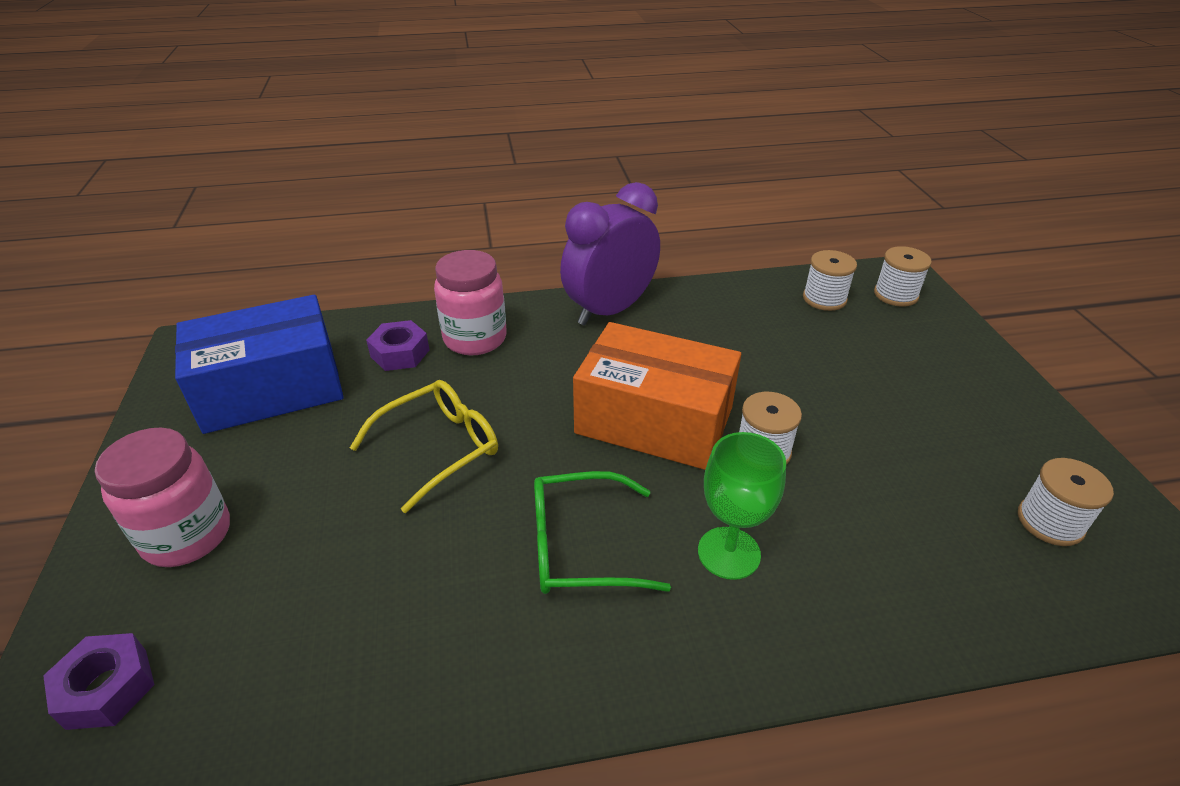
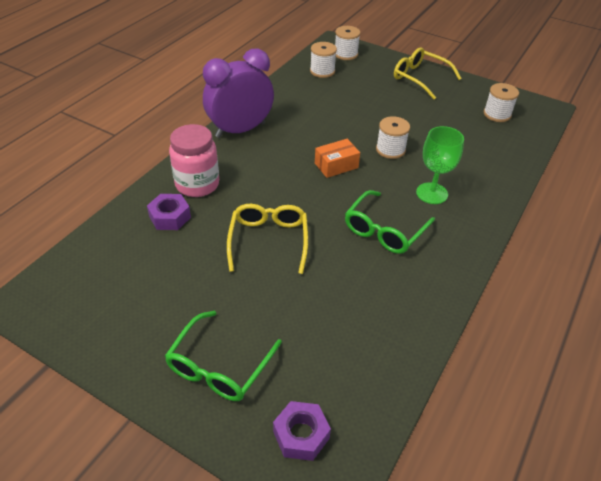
camera: 50 degrees left, 5 degrees up
pink jar [95,428,230,567] -> green glasses [165,311,282,401]
blue box [175,295,344,434] -> none
purple clock [560,182,660,326] -> purple clock turned 60 degrees clockwise [203,48,274,138]
orange box [573,322,741,470] -> orange box [315,139,360,178], size x0.46
none -> yellow glasses [394,47,462,100]

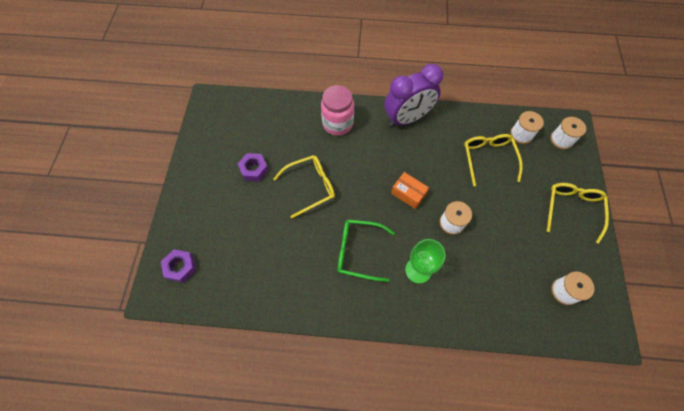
camera: 65 degrees right, 20 degrees up
purple nut [147,194,191,230] -> purple nut moved to [238,153,269,182]
green glasses [165,311,282,401] -> none
purple clock [203,48,274,138] -> purple clock turned 120 degrees clockwise [384,64,443,127]
none -> yellow glasses [464,134,523,187]

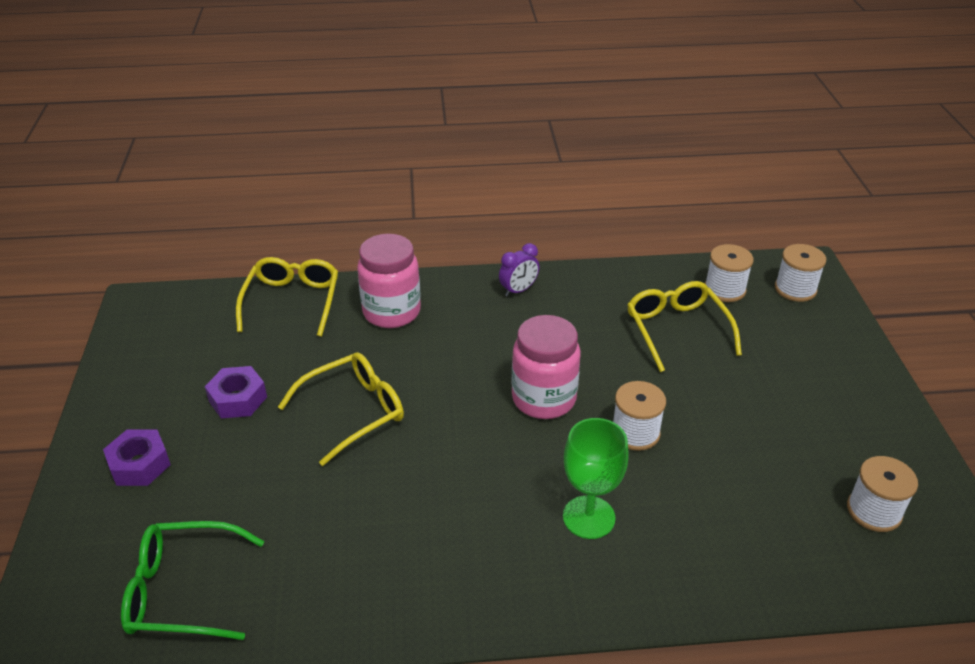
camera: 10 degrees left, 25 degrees down
purple nut [161,249,197,283] -> purple nut moved to [103,429,171,486]
green glasses [338,220,395,282] -> green glasses moved to [121,521,265,640]
purple clock [384,64,443,127] -> purple clock [499,243,539,297], size x0.44
orange box [391,172,429,209] -> pink jar [511,315,581,419]
yellow glasses [546,183,609,244] -> yellow glasses moved to [236,257,338,337]

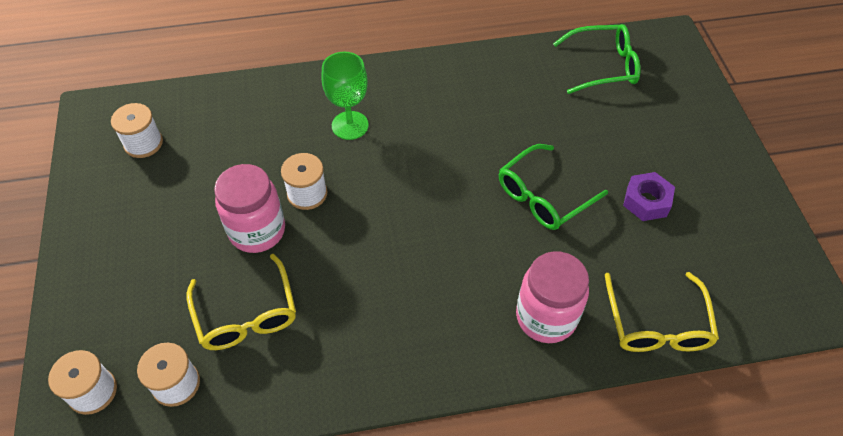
camera: 175 degrees right, 15 degrees up
purple nut [103,429,171,486] -> none
yellow glasses [278,352,404,466] -> green glasses [499,144,608,230]
purple clock [499,243,539,297] -> none
pink jar [511,315,581,419] -> pink jar moved to [214,164,285,253]

